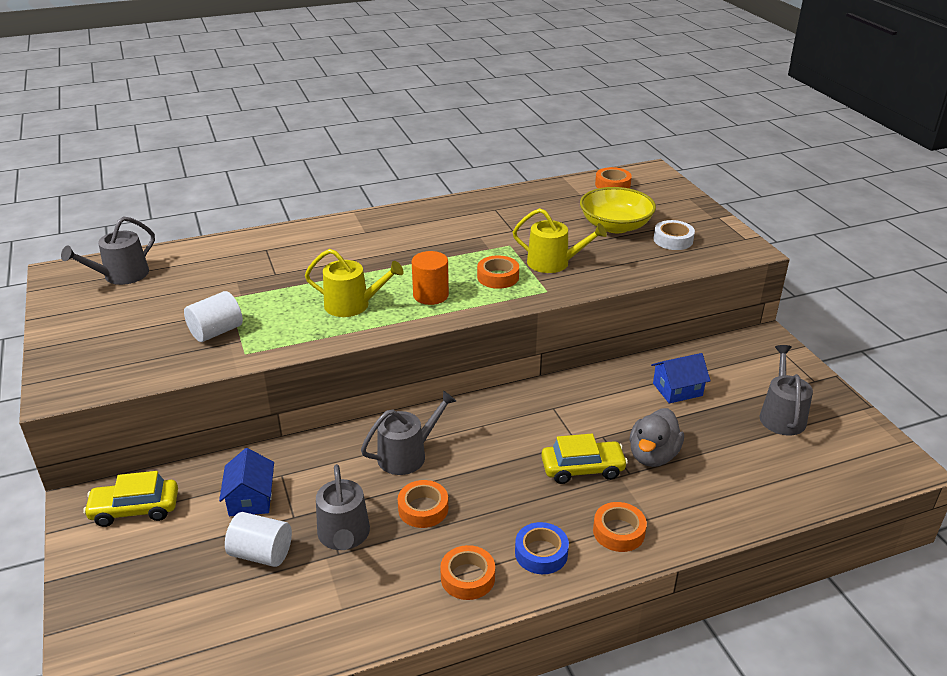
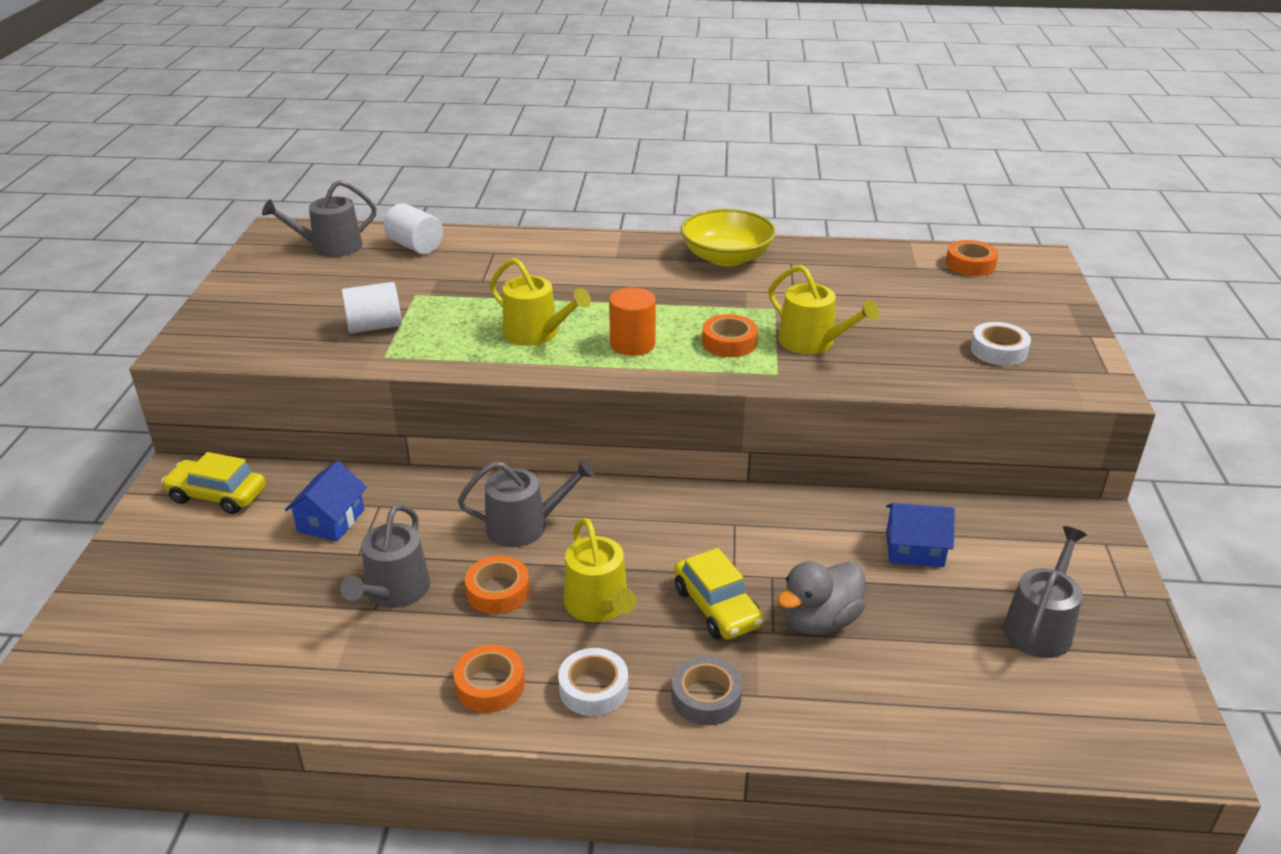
camera: 25 degrees right, 0 degrees up
white cylinder [225,512,292,567] -> white cylinder moved to [384,203,443,254]
blue tape [515,522,569,574] -> white tape [558,648,628,716]
yellow car [541,434,628,484] -> yellow car turned 45 degrees clockwise [674,548,763,640]
yellow bowl [580,187,656,233] -> yellow bowl moved to [680,209,776,267]
orange tape [593,502,647,552] -> grey tape [672,656,742,726]
none -> yellow watering can [564,518,637,622]

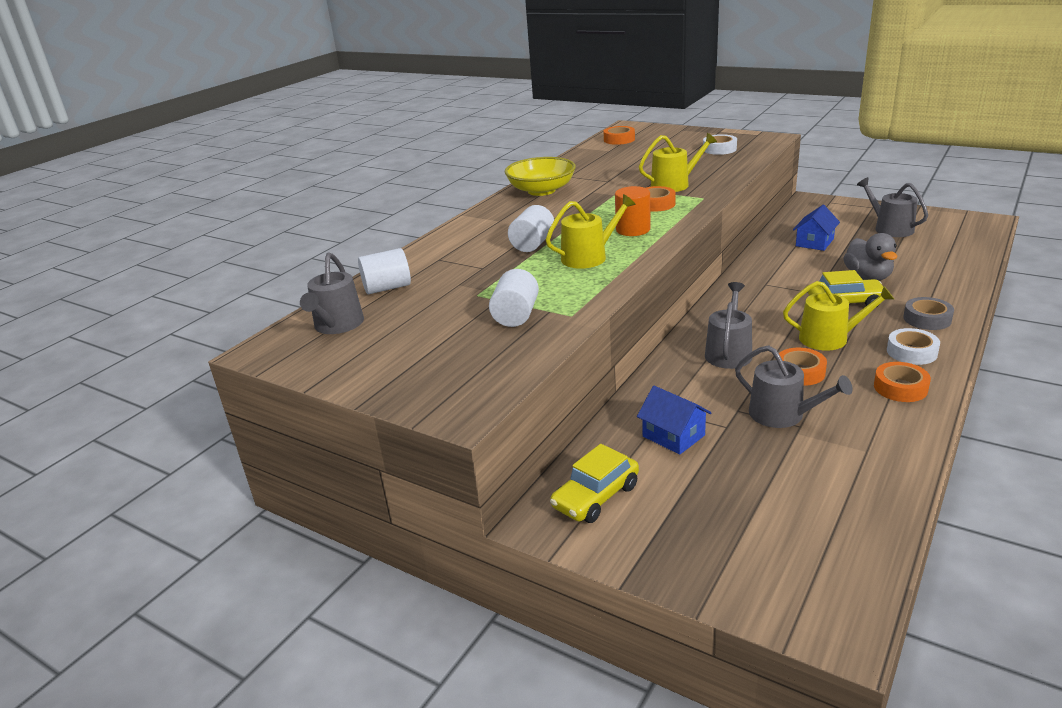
camera: 60 degrees left, 5 degrees down
none -> white cylinder [508,205,554,252]

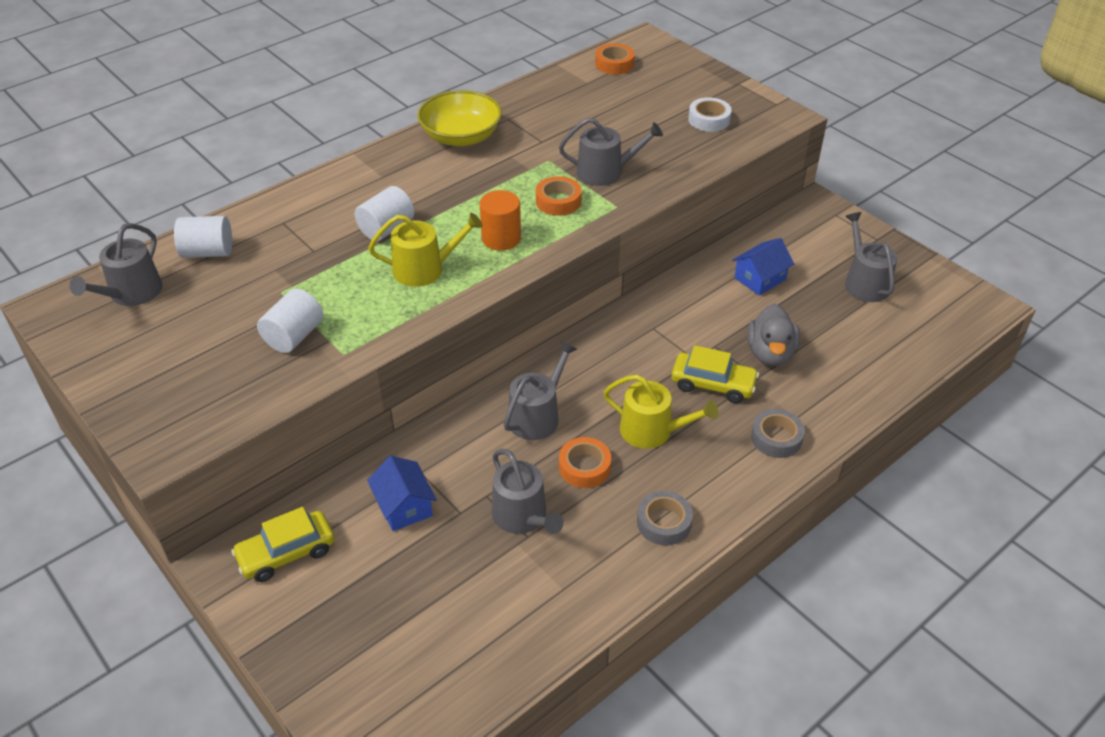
camera: 15 degrees right, 15 degrees up
yellow watering can [639,133,717,192] -> grey watering can [559,118,663,186]
orange tape [874,362,931,402] -> grey tape [637,491,693,546]
white tape [887,328,940,365] -> none

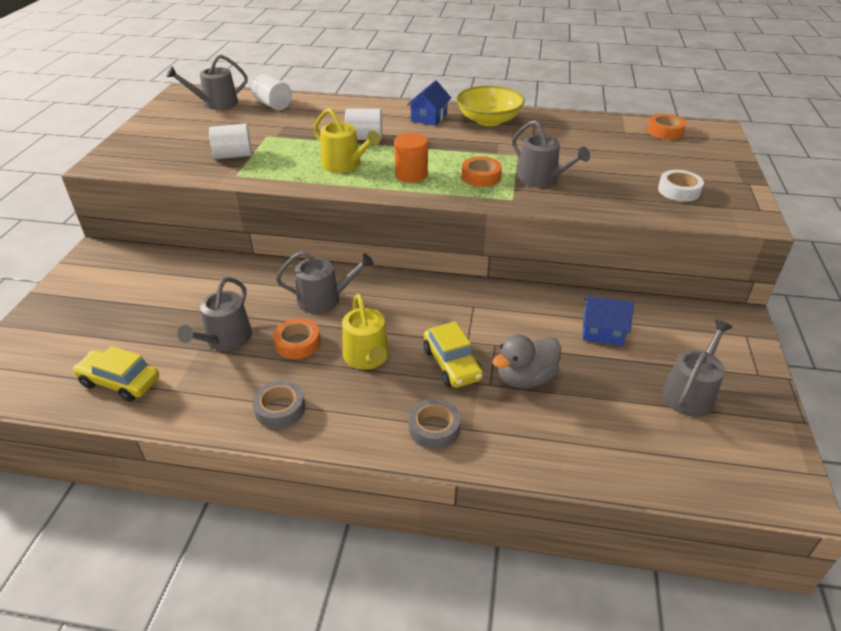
camera: 50 degrees right, 5 degrees down
yellow car [231,507,335,582] -> yellow car moved to [73,346,159,402]
blue house [367,456,437,531] -> blue house moved to [407,80,451,126]

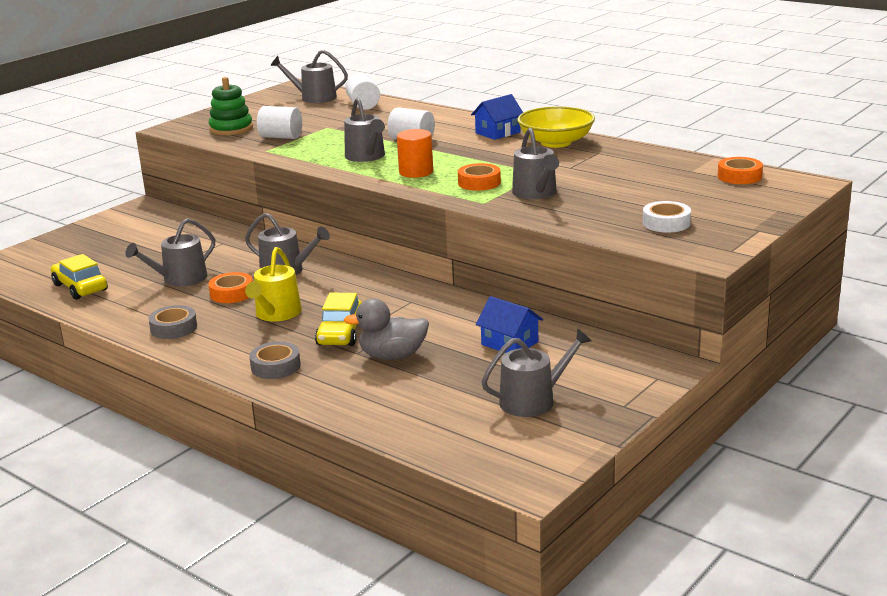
camera: 30 degrees right, 15 degrees down
yellow watering can [314,108,380,173] -> grey watering can [344,97,385,162]
none -> green stacking toy [209,77,253,135]

